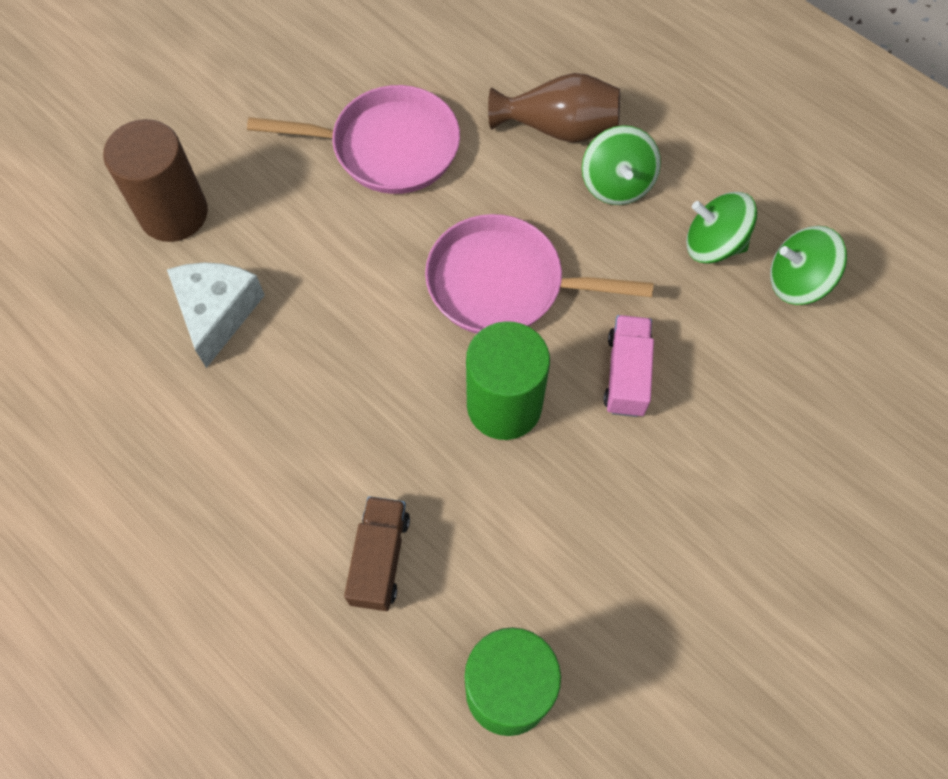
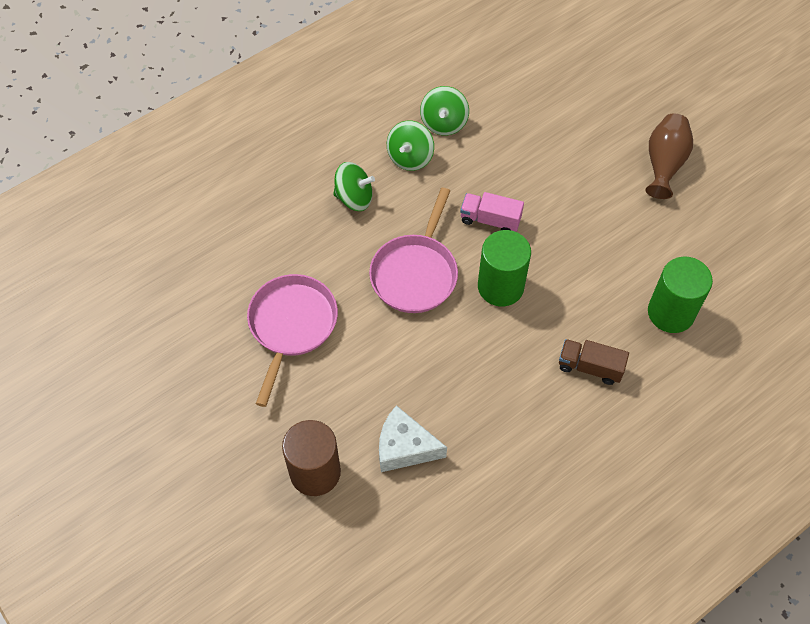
camera: 80 degrees left, 5 degrees down
brown vase [488,73,620,143] -> brown vase moved to [645,114,693,199]

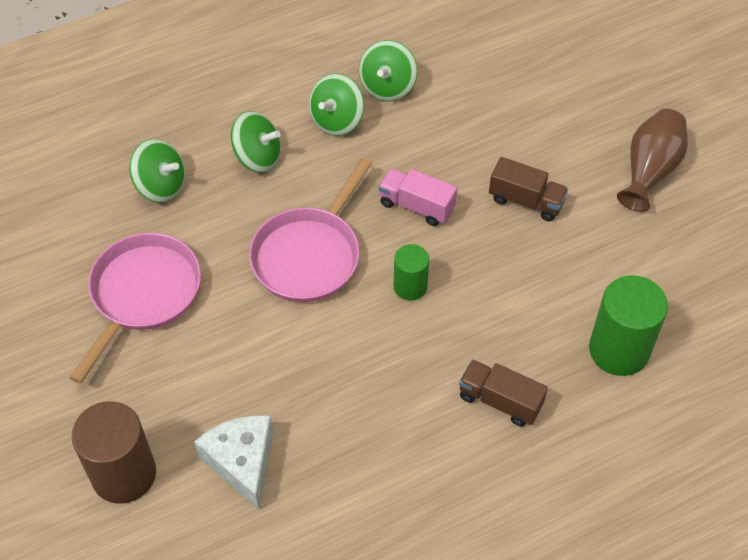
camera: 10 degrees right, 5 degrees down
white cheese [379,405,447,472] -> white cheese turned 45 degrees clockwise [194,415,273,510]
green cylinder [478,230,531,306] -> green cylinder [394,244,429,301], size x0.58
none -> green spinning top [129,139,186,203]
none -> brown truck [489,157,568,221]

